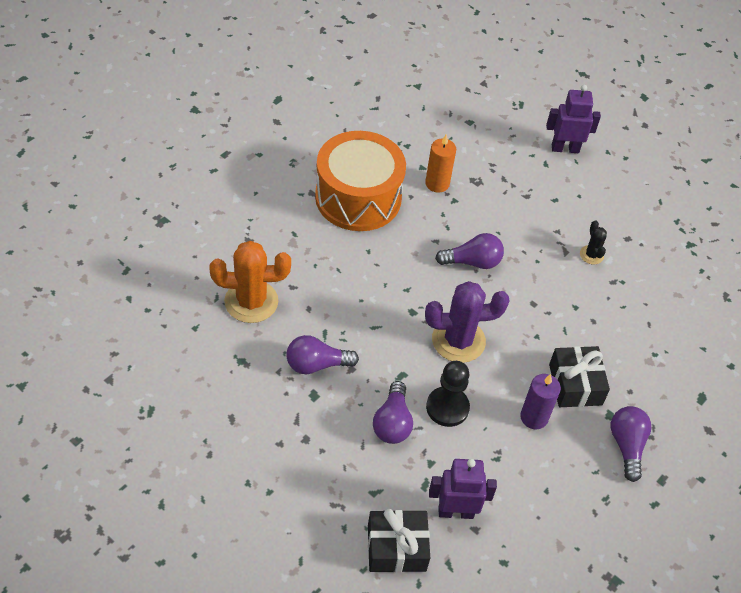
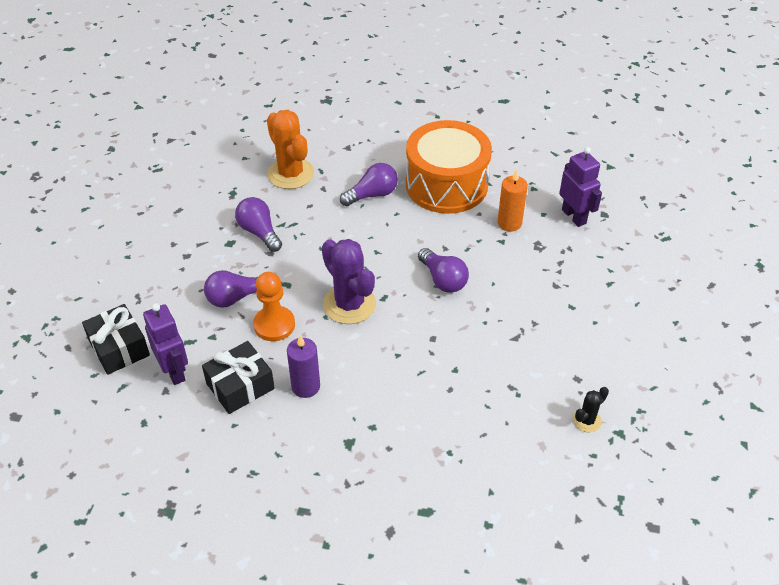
camera: 65 degrees right, 5 degrees down
black pawn [426,361,470,427] -> orange pawn [253,272,295,341]
purple robot [546,85,601,153] -> purple robot moved to [559,147,602,227]
black gift [549,346,610,407] -> black gift moved to [202,341,275,414]
black cactus [580,221,607,264] -> black cactus moved to [573,387,609,432]
purple light bulb [611,406,651,482] -> purple light bulb moved to [340,163,398,206]

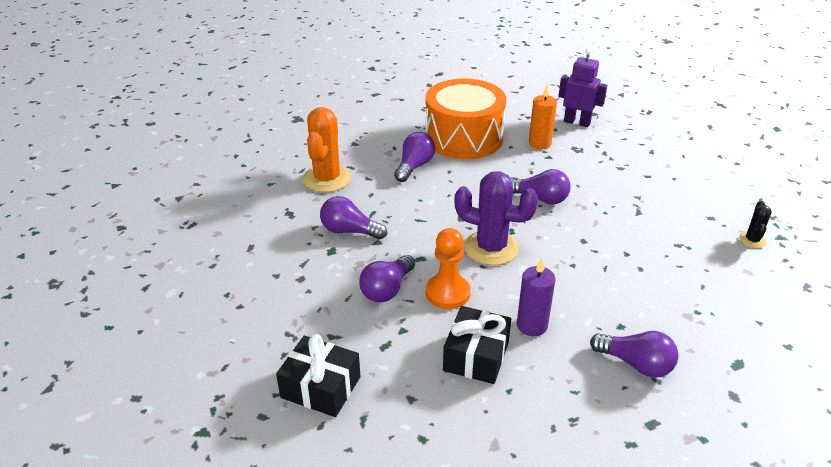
camera: 35 degrees left, 10 degrees down
purple robot [143,303,188,385] -> none
orange cactus [267,110,314,189] -> orange cactus turned 75 degrees clockwise [303,107,351,192]
none -> purple light bulb [590,331,678,378]

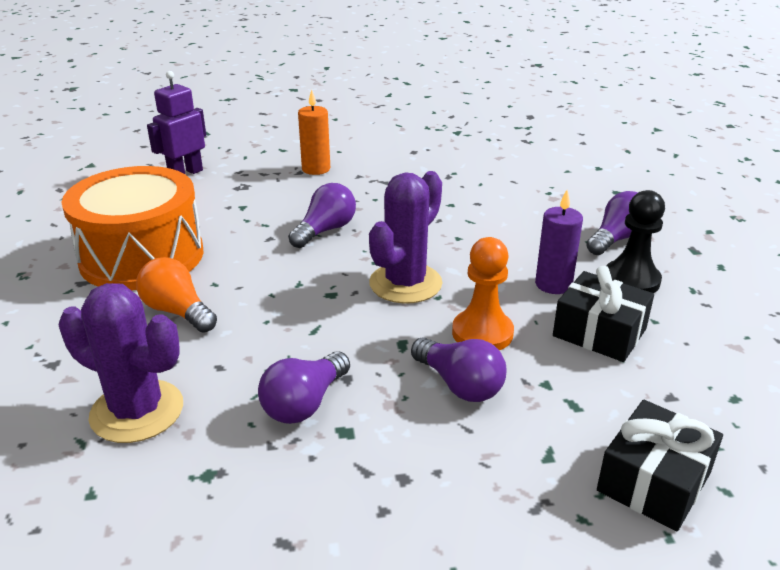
camera: 75 degrees left, 5 degrees down
orange cactus [303,107,351,192] -> purple cactus [59,283,183,443]
purple light bulb [394,132,435,182] -> orange light bulb [136,257,217,333]
orange candle [529,85,557,149] -> orange candle moved to [298,89,330,175]
black cactus [739,201,772,248] -> none
none -> black pawn [606,190,665,293]

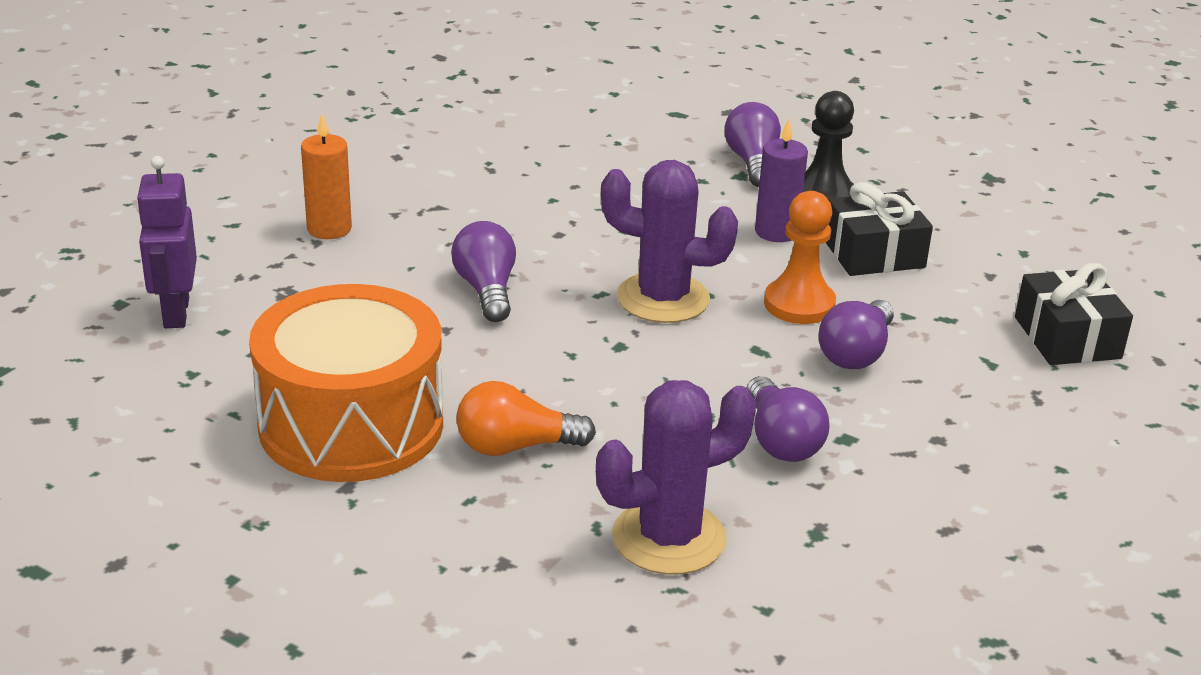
camera: 50 degrees left, 0 degrees up
purple cactus [369,171,442,304] -> purple cactus turned 60 degrees counterclockwise [601,160,738,323]
purple light bulb [411,337,506,402] -> purple light bulb turned 120 degrees clockwise [818,300,894,369]

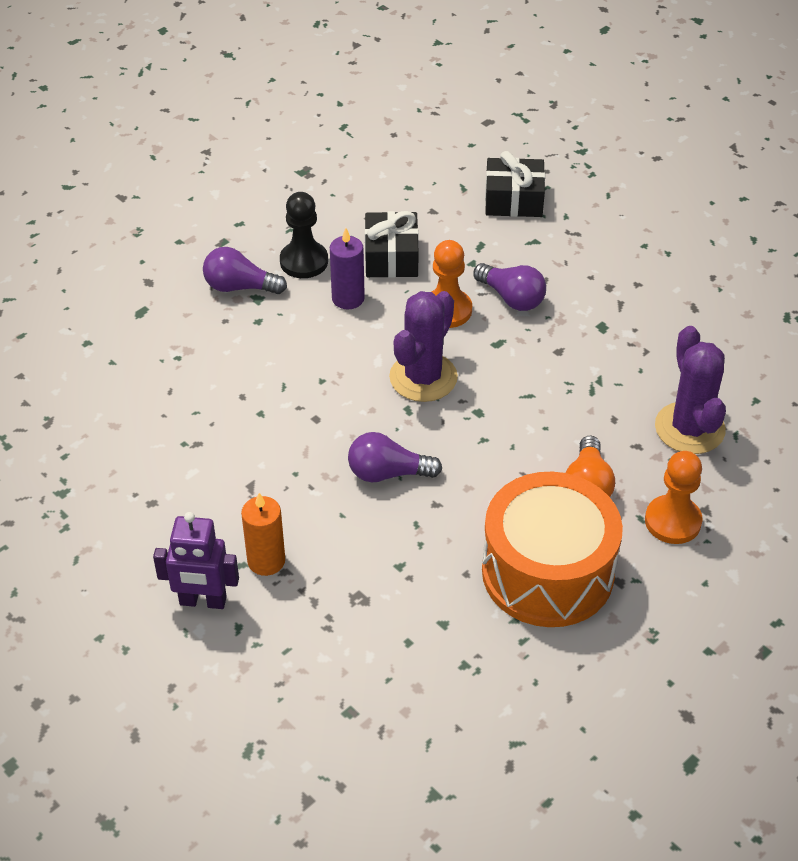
camera: 75 degrees left, 15 degrees up
purple robot [136,156,197,328] -> purple robot moved to [153,512,239,609]
purple light bulb [747,376,830,462] -> none
none -> orange pawn [645,451,703,544]

